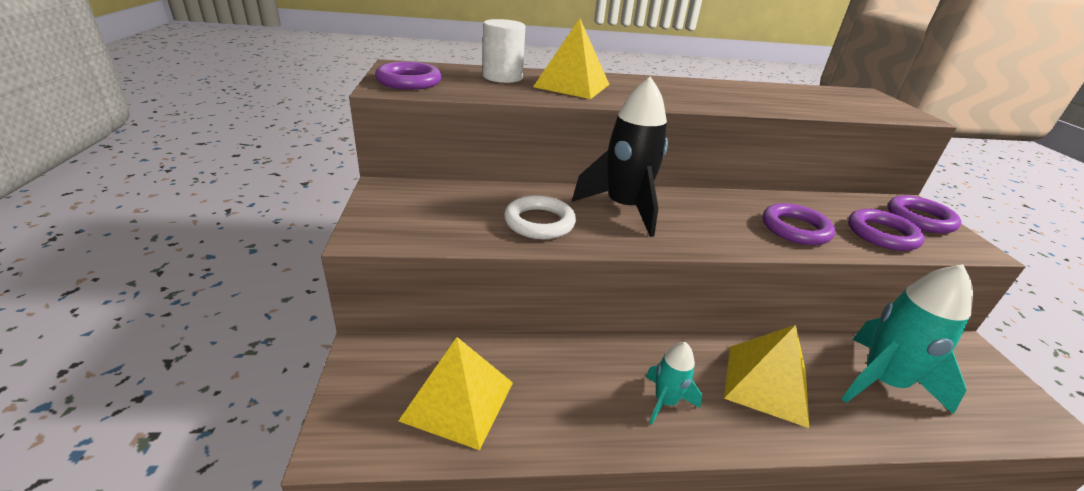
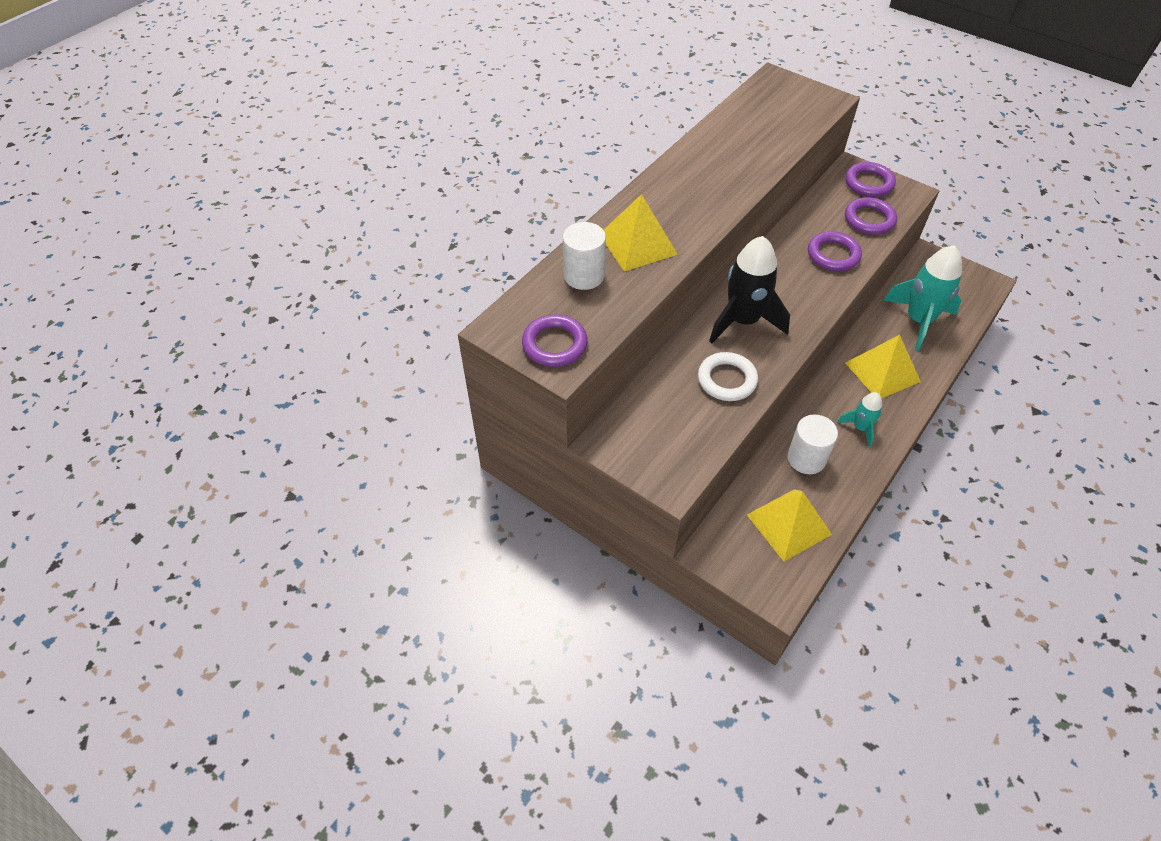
camera: 45 degrees left, 20 degrees up
none -> white cylinder [787,415,838,474]

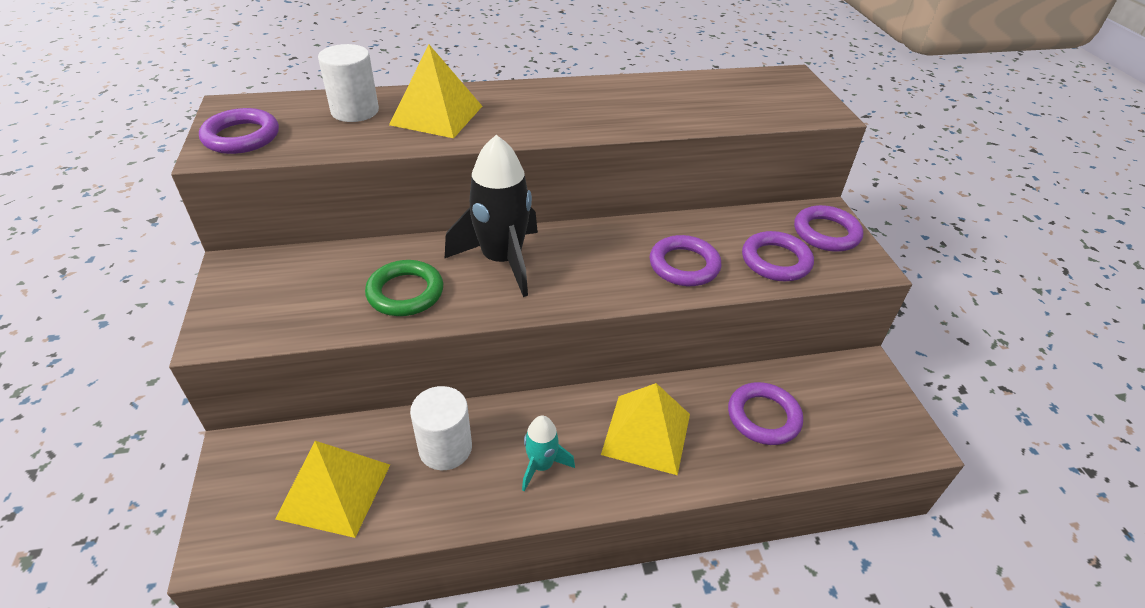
camera: 40 degrees right, 10 degrees down
white ring [698,352,758,401] -> green ring [365,260,443,316]
turquoise rocket [883,245,962,351] -> purple ring [728,382,803,445]

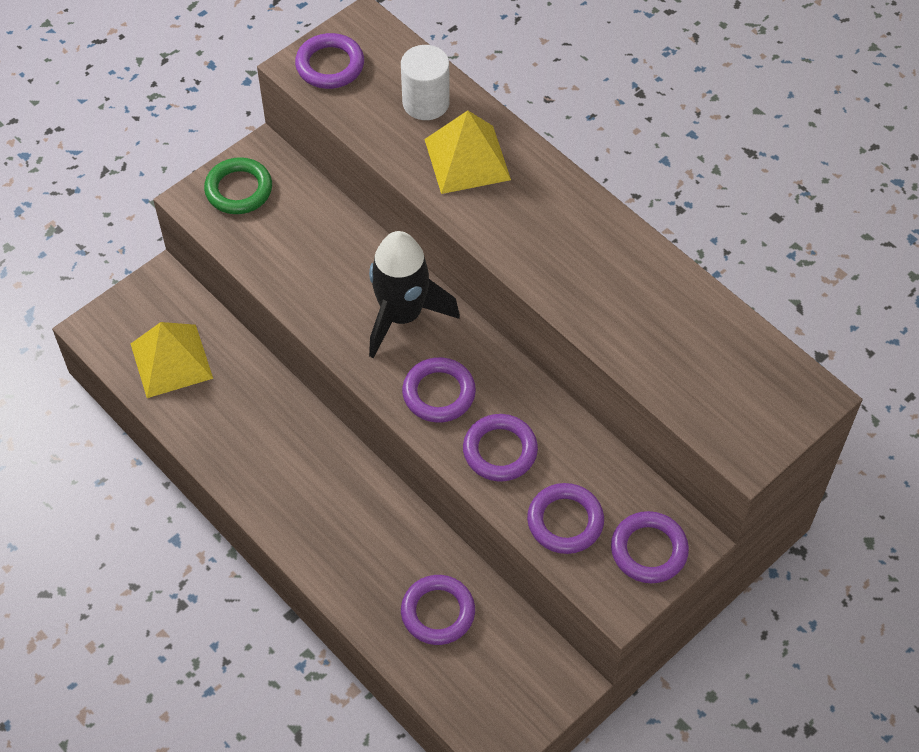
camera: 60 degrees right, 15 degrees up
green ring [365,260,443,316] -> green ring moved to [204,157,272,214]
white cylinder [410,386,472,470] -> none
turquoise rocket [522,416,575,492] -> none
yellow pyramid [601,383,690,475] -> none
none -> purple ring [402,357,476,423]

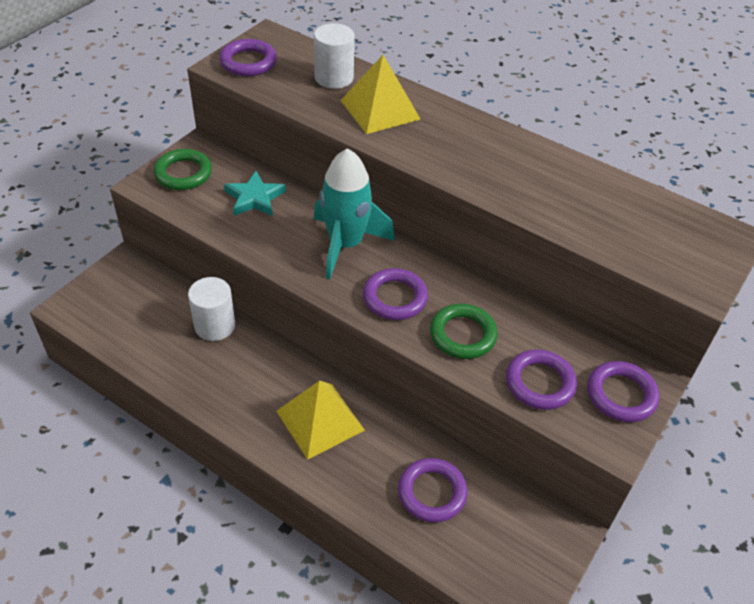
camera: 15 degrees left, 10 degrees down
yellow pyramid [131,322,213,398] -> yellow pyramid moved to [276,380,365,460]
black rocket [369,231,460,358] -> turquoise rocket [314,148,395,279]
purple ring [463,414,538,481] -> green ring [430,304,498,359]
none -> white cylinder [188,277,235,341]
none -> turquoise star [224,171,286,216]

